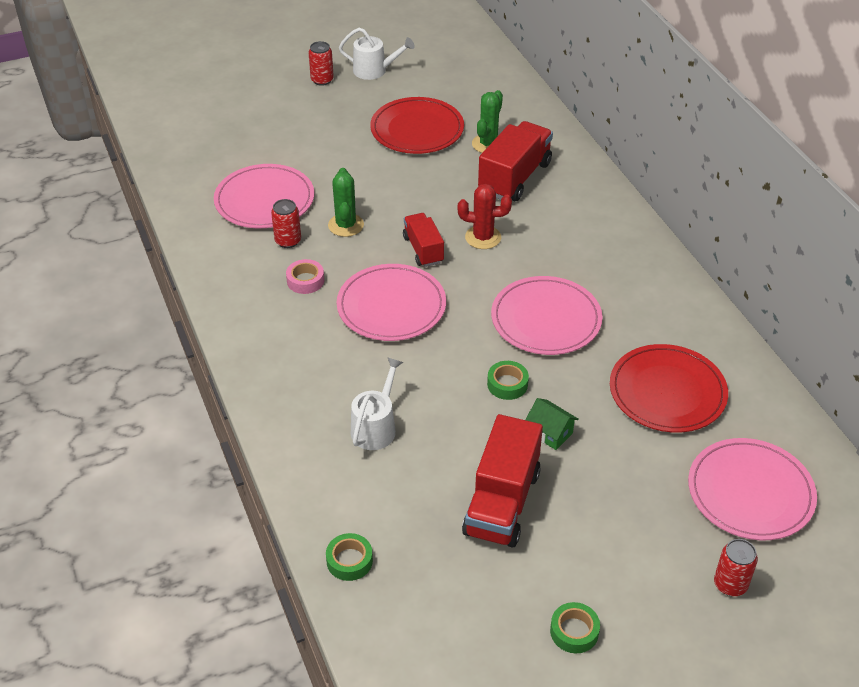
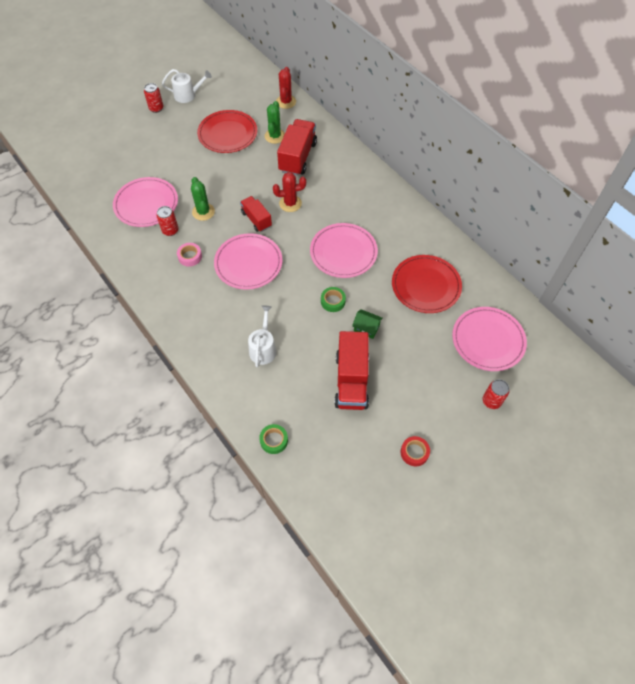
camera: 15 degrees left, 15 degrees up
green tape [550,602,600,653] -> red tape [401,436,430,466]
none -> red cactus [276,67,296,109]

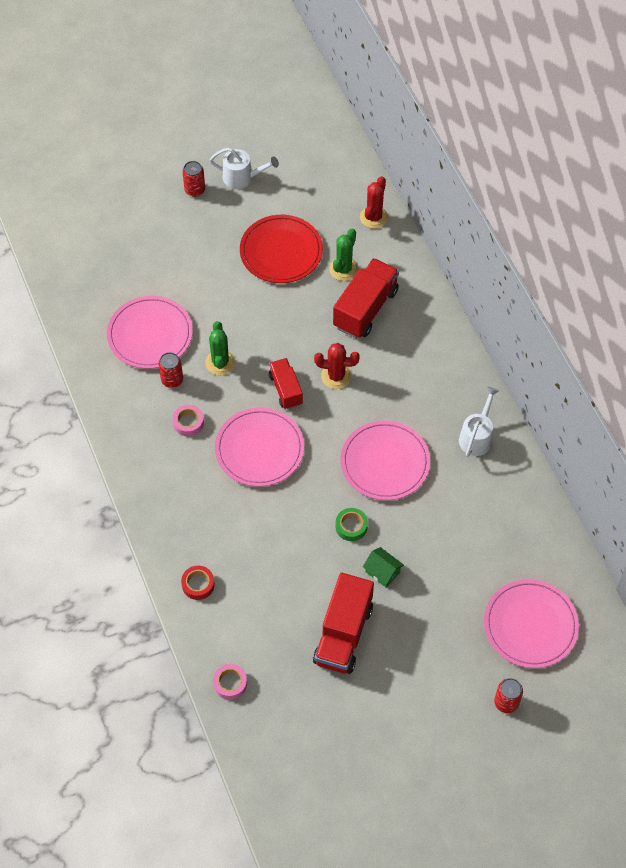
camera: 15 degrees right, 0 degrees up
white watering can [248,306,277,368] -> white watering can moved to [459,387,499,457]
green tape [259,424,288,454] -> pink tape [213,664,247,700]
red plate [392,255,462,313] -> none
red tape [401,436,430,466] -> red tape moved to [181,566,215,600]

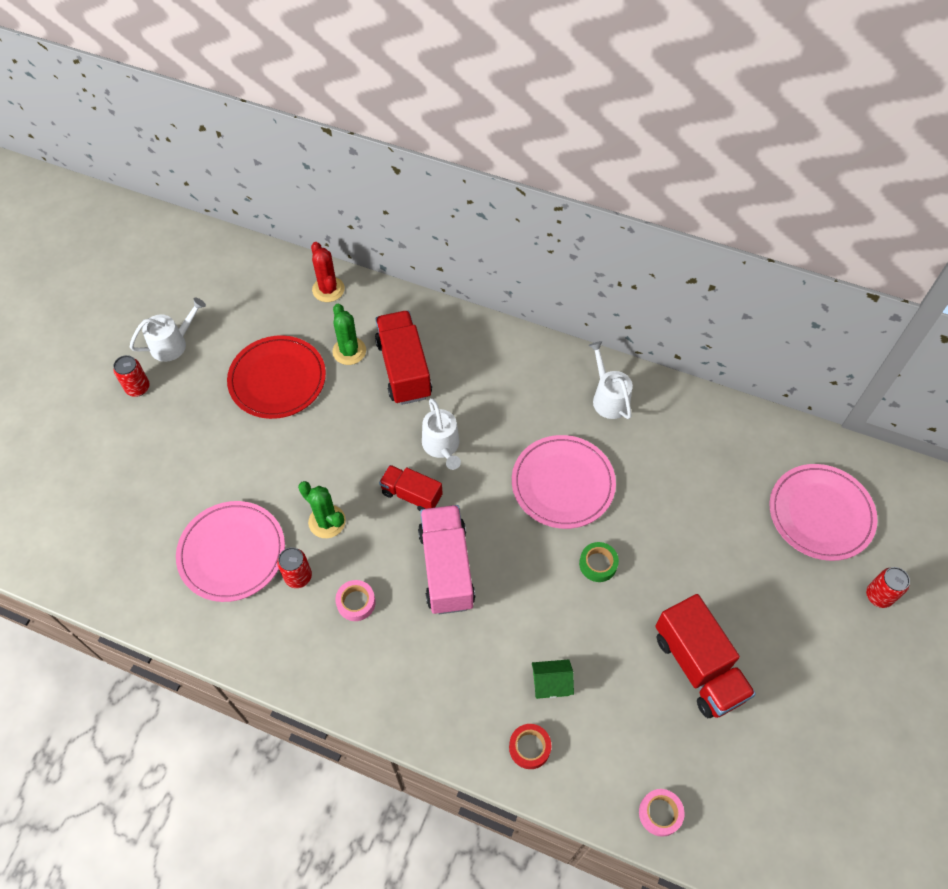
camera: 45 degrees left, 0 degrees up
pink plate [215,408,304,487] -> pink truck [418,505,475,614]
red cactus [314,343,360,389] -> white watering can [422,398,461,470]
green house [363,547,404,588] -> green house moved to [532,659,574,699]

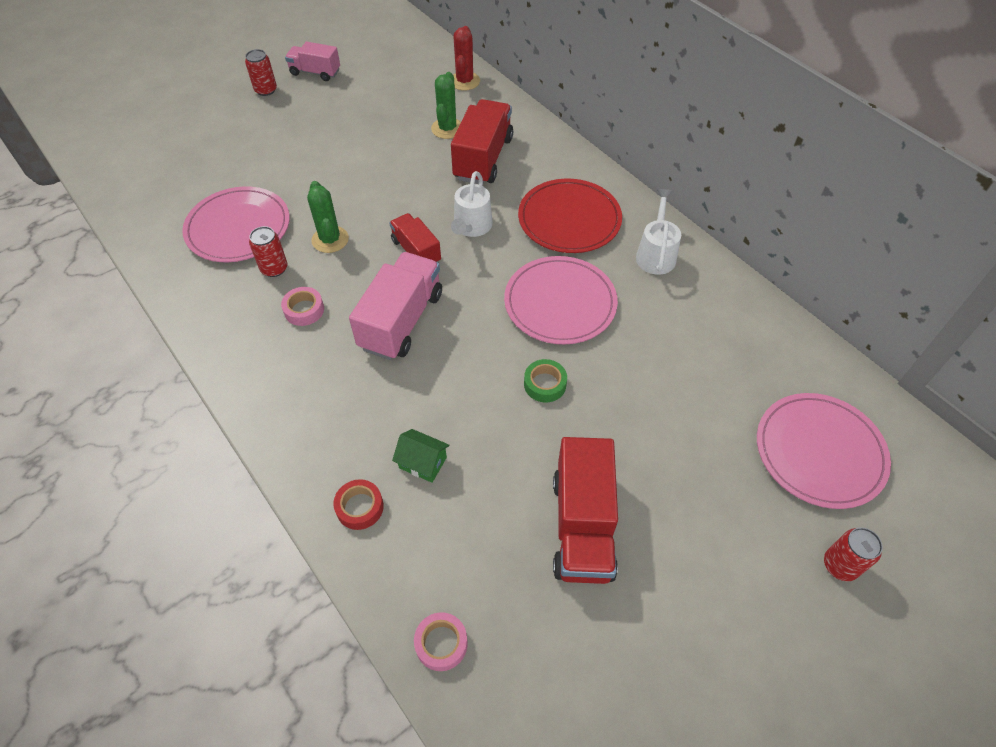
camera: 30 degrees right, 5 degrees down
white watering can [130,297,206,362] -> pink truck [285,42,340,81]
red plate [227,335,326,419] -> red plate moved to [518,179,622,253]

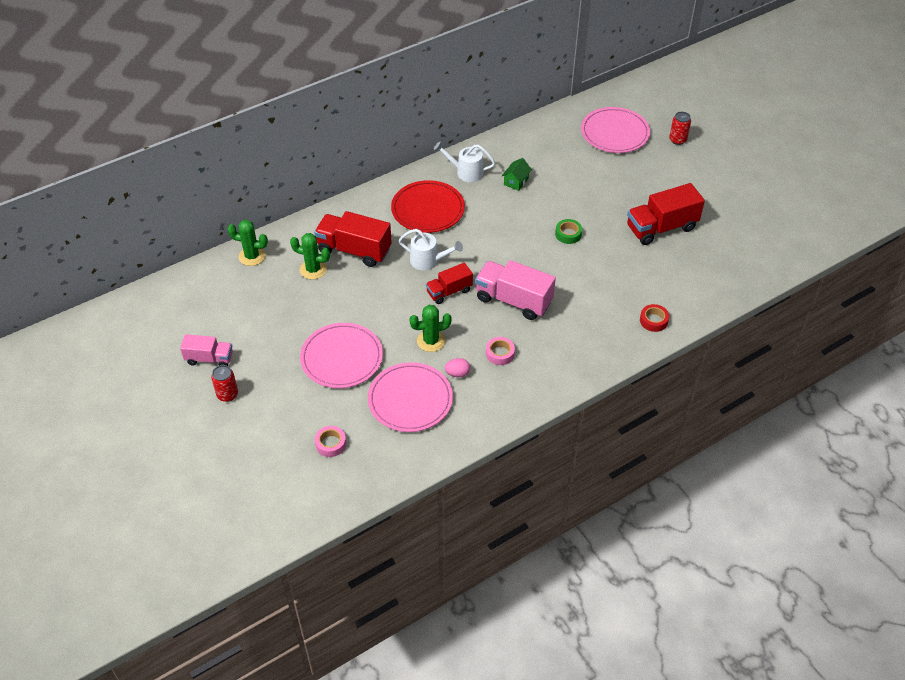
camera: 85 degrees left, 5 degrees down
red can [249,226,287,277] -> pink egg [445,358,470,377]
pink truck [285,42,340,81] -> pink truck turned 105 degrees counterclockwise [180,334,233,366]
green house [392,429,450,483] -> green house moved to [502,158,532,191]
pink tape [414,612,468,671] -> pink tape moved to [315,426,346,457]
red cactus [453,26,480,91] -> green cactus [227,220,268,266]
pink plate [504,256,618,344] -> pink plate moved to [300,323,383,388]
red truck [553,437,618,584] -> red truck turned 150 degrees clockwise [627,183,705,245]

